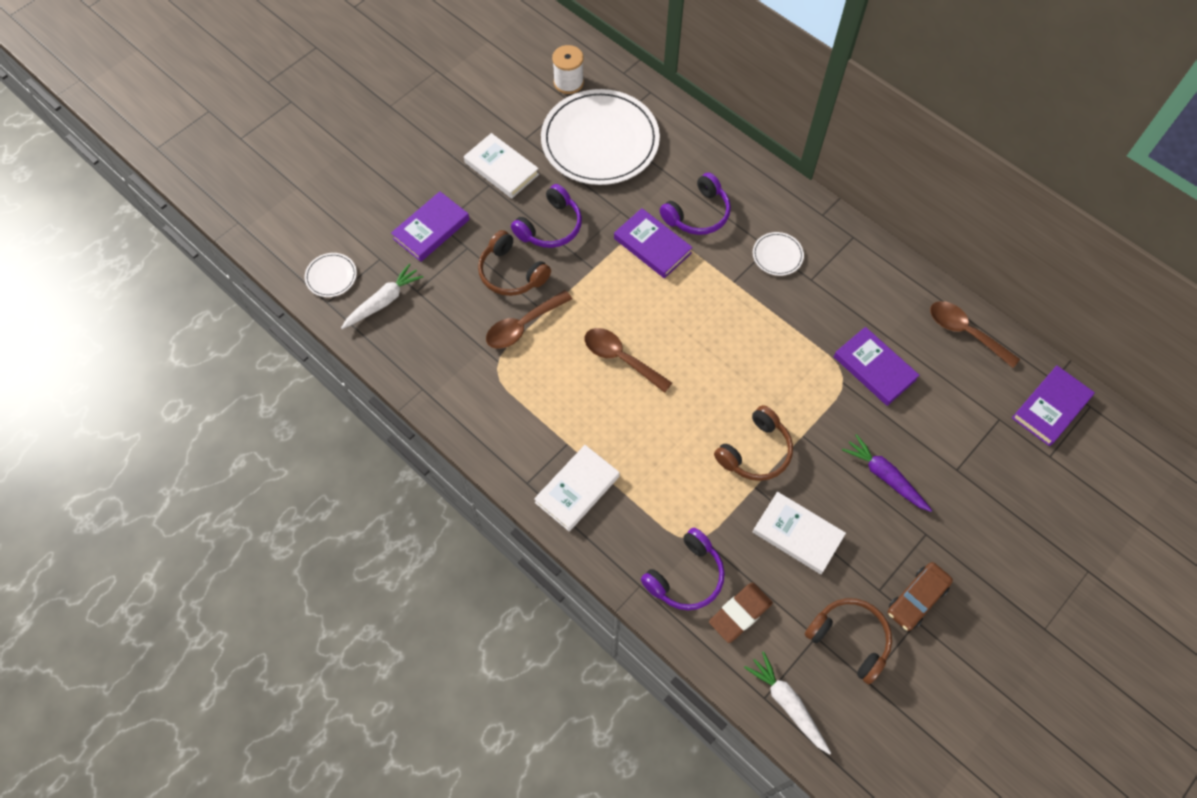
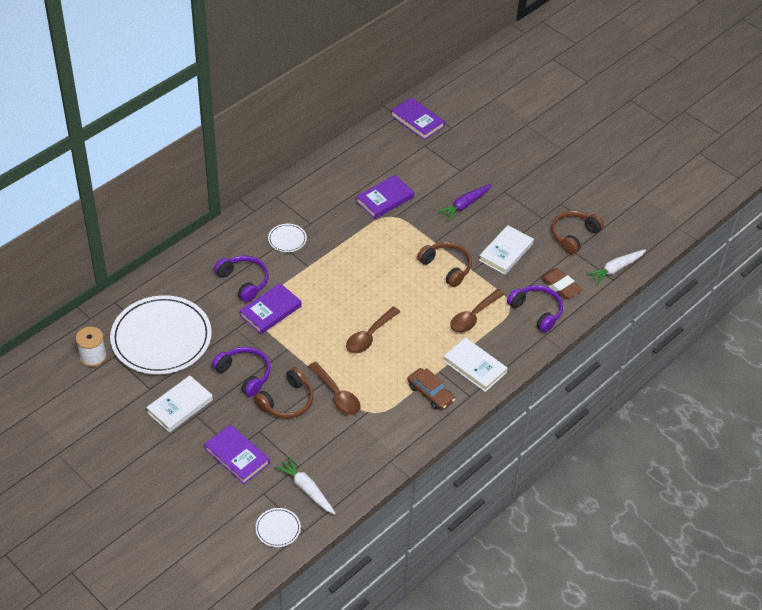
camera: 90 degrees left, 15 degrees down
brown car [887,562,953,631] -> brown car moved to [407,368,455,410]
brown spoon [930,301,1020,368] -> brown spoon moved to [450,289,504,333]

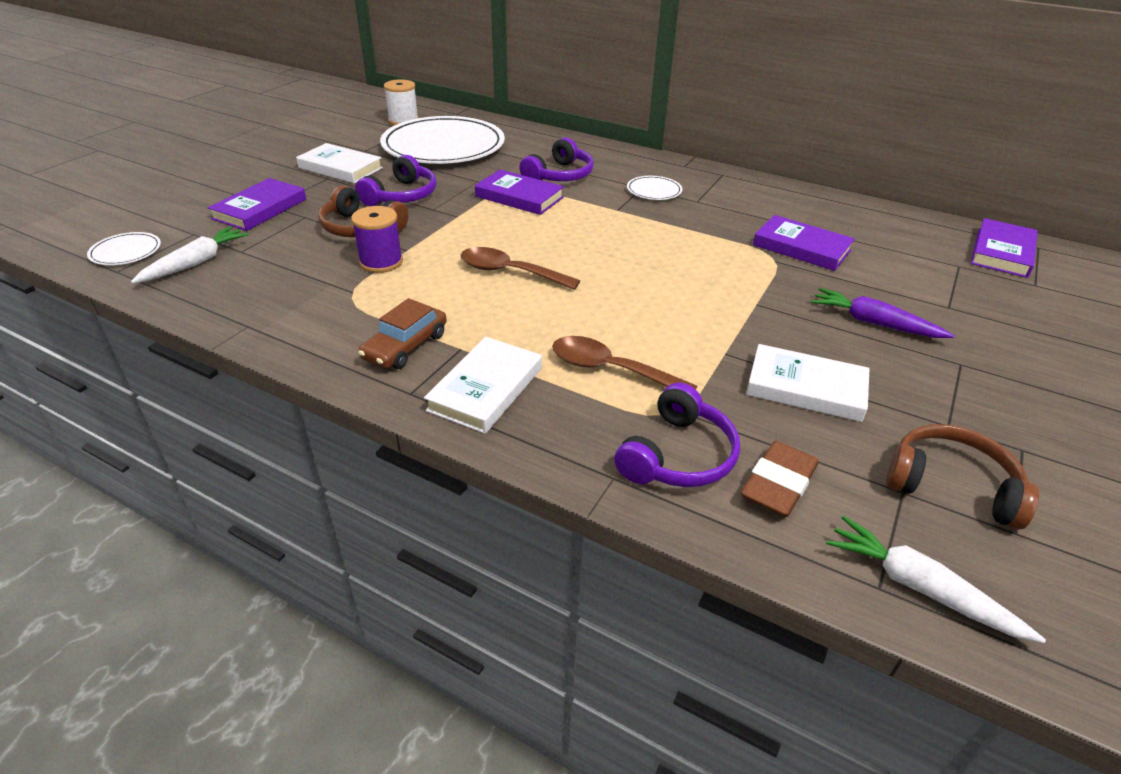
camera: 75 degrees right, 10 degrees down
brown spoon [308,362,360,415] -> purple spool [351,206,403,273]
brown headphones [417,242,472,287] -> none

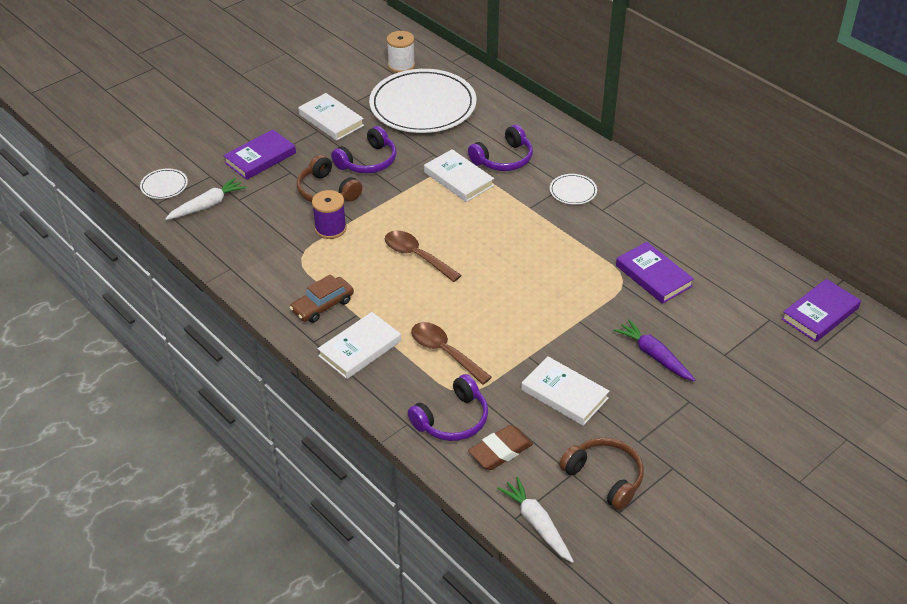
camera: 20 degrees right, 5 degrees up
purple book [475,170,564,215] -> white book [424,149,494,202]

